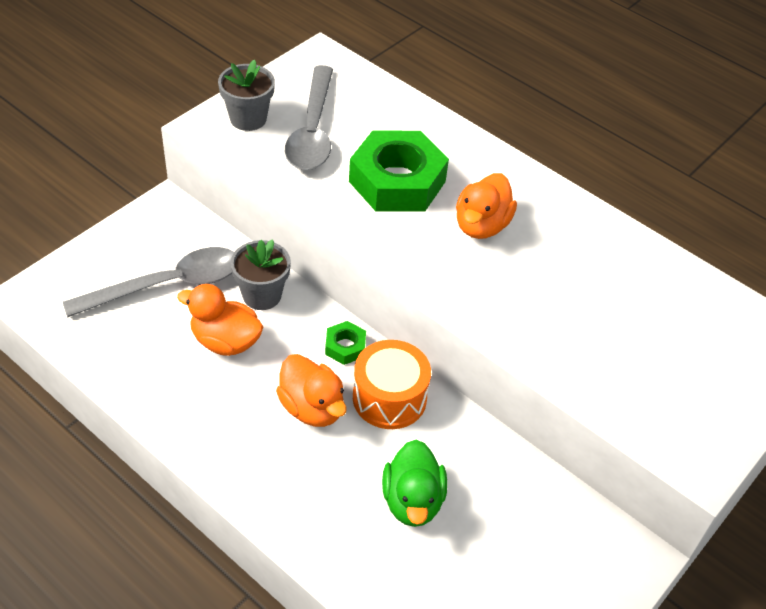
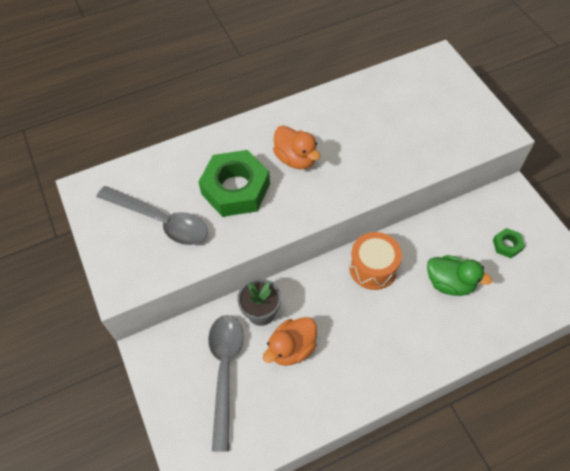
camera: 60 degrees left, 10 degrees up
grey flower pot [218,59,275,131] -> none
orange duck [276,354,347,427] -> none
green nut [325,321,366,365] -> green nut moved to [493,228,525,258]

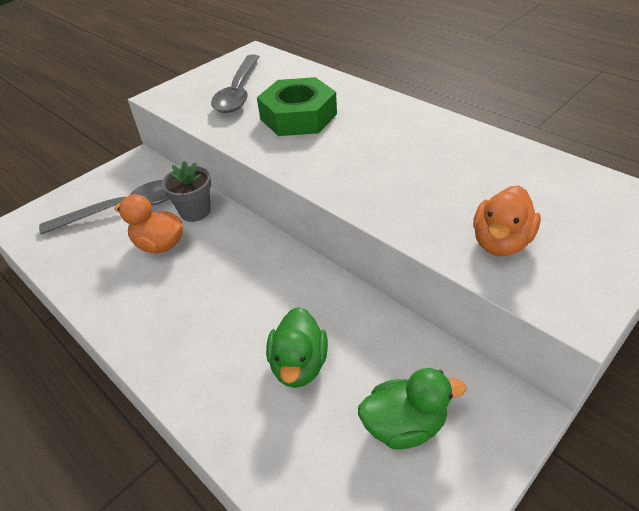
camera: 70 degrees right, 15 degrees down
orange duck [273,126,320,169] -> orange duck moved to [473,186,541,256]
orange drum [349,232,402,290] -> none
green nut [493,228,525,258] -> green duck [358,368,466,449]

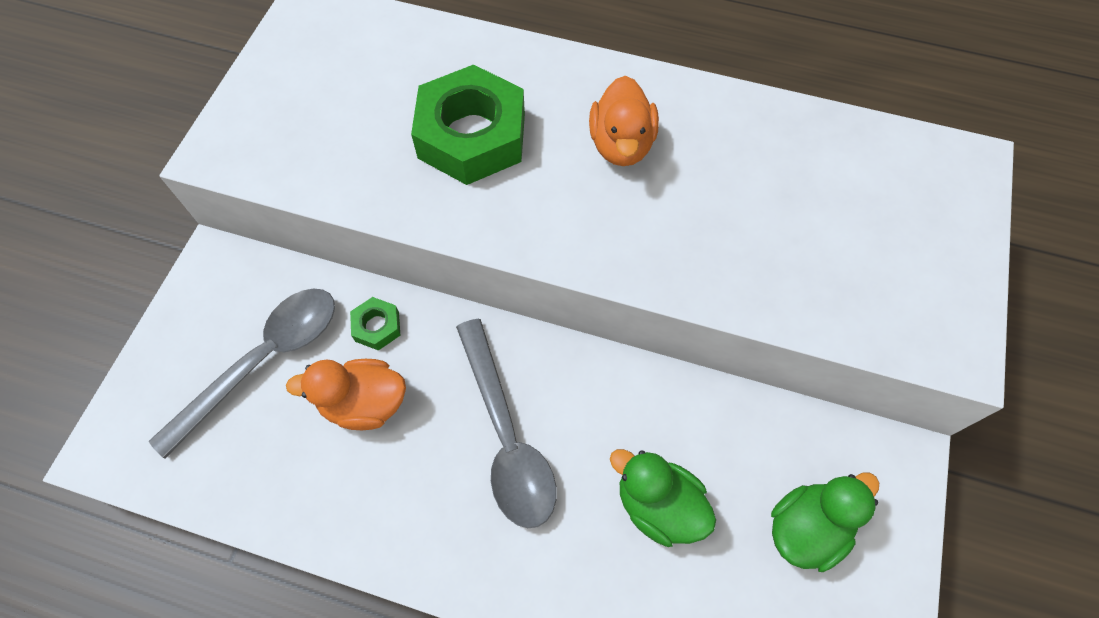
camera: 30 degrees left, 20 degrees up
grey flower pot [162,161,211,222] -> green nut [350,297,401,351]
grey spoon [211,55,259,113] -> grey spoon moved to [456,319,557,528]
green duck [266,307,328,388] -> green duck turned 150 degrees clockwise [610,449,716,547]
orange duck [473,186,541,256] -> orange duck moved to [589,76,659,166]

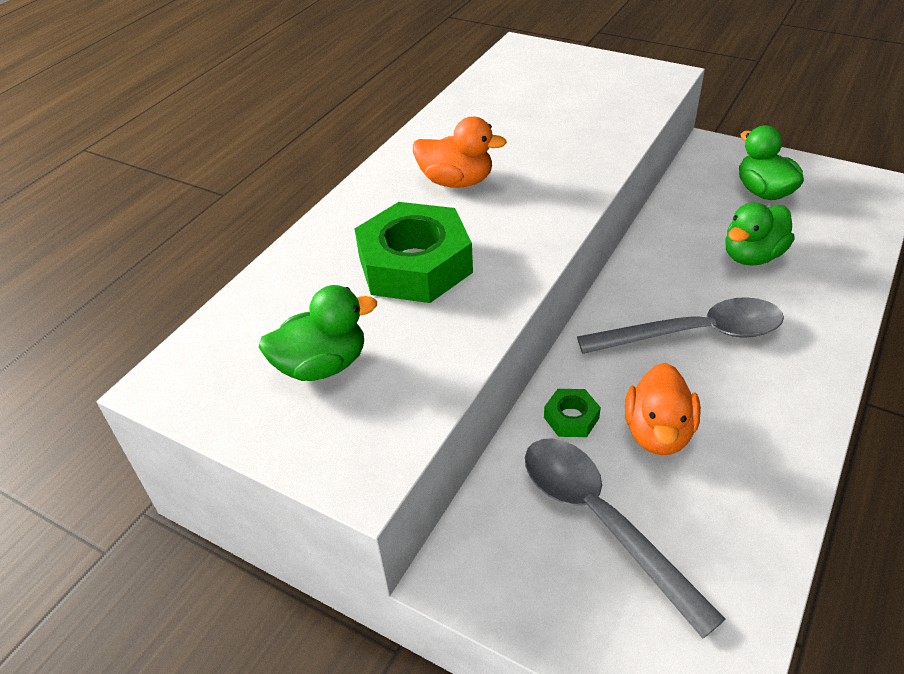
camera: 75 degrees left, 20 degrees down
none -> green duck [259,285,377,381]

